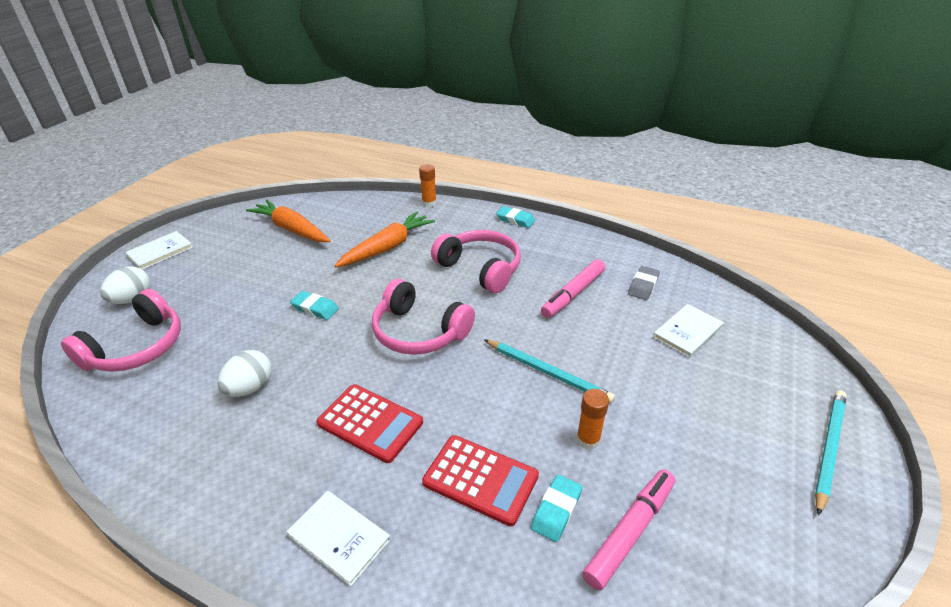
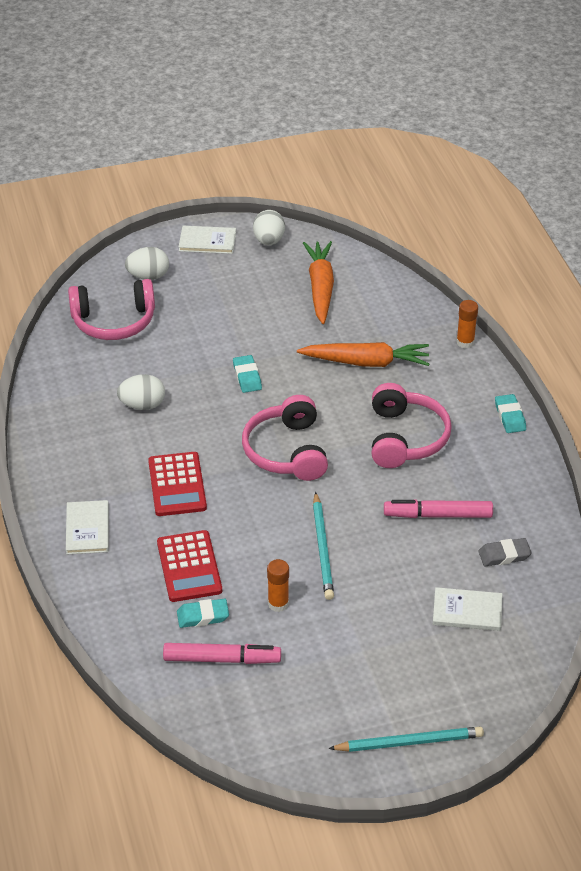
camera: 50 degrees right, 5 degrees up
none -> white egg [253,210,285,245]

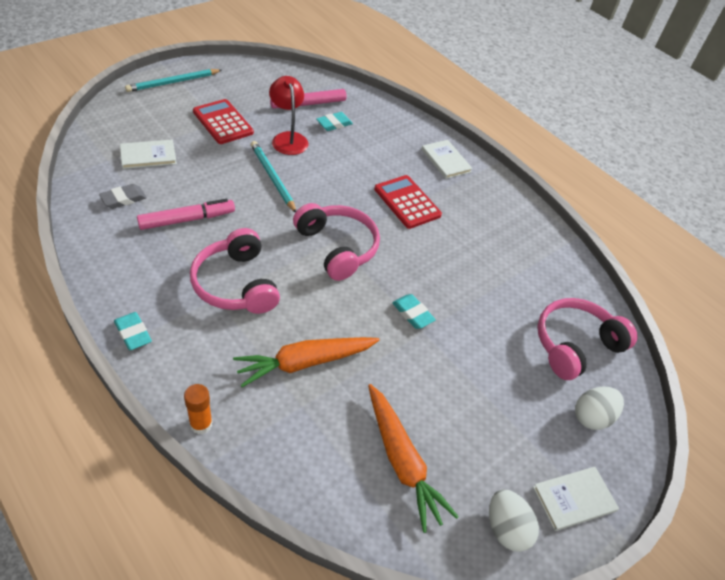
camera: 150 degrees right, 5 degrees up
white egg [117,374,165,410] -> none
red calculator [157,530,222,602] -> red calculator moved to [193,99,254,144]
orange glue stick [267,559,289,612] -> red lamp [269,76,309,155]

